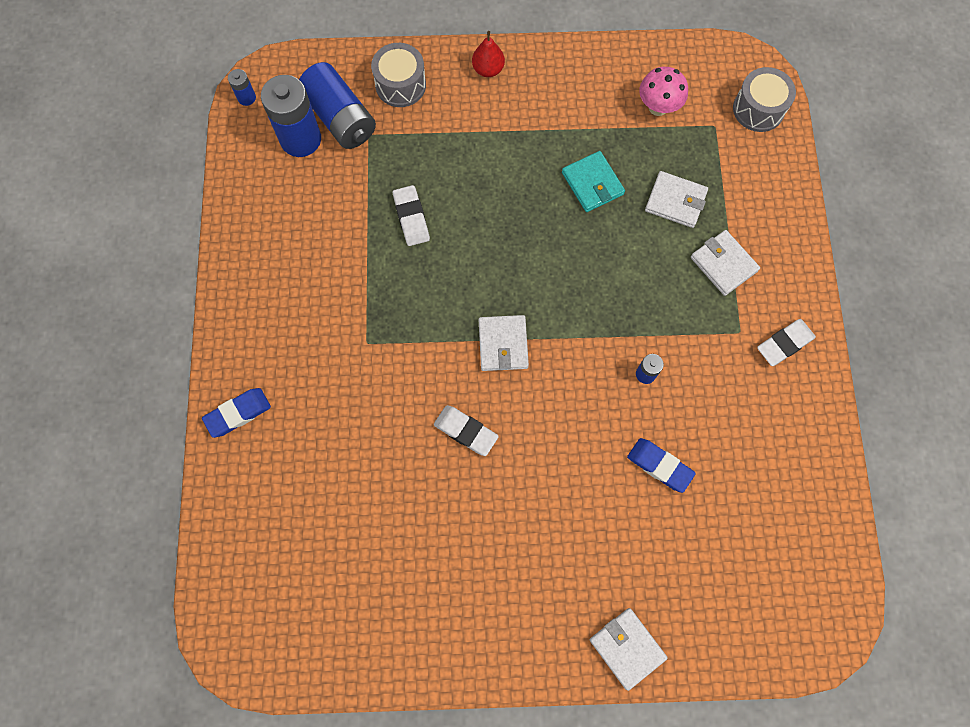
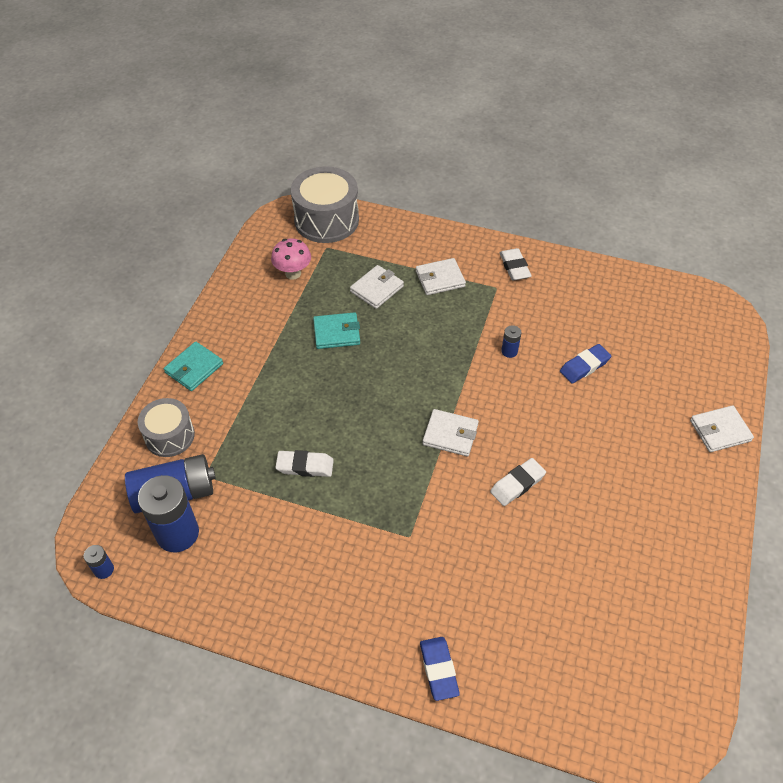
camera: 70 degrees left, 20 degrees down
red pear [472,31,505,77] -> turquoise wallet [164,341,223,391]
grey drum [733,67,796,132] -> grey drum [291,166,359,243], size x1.60

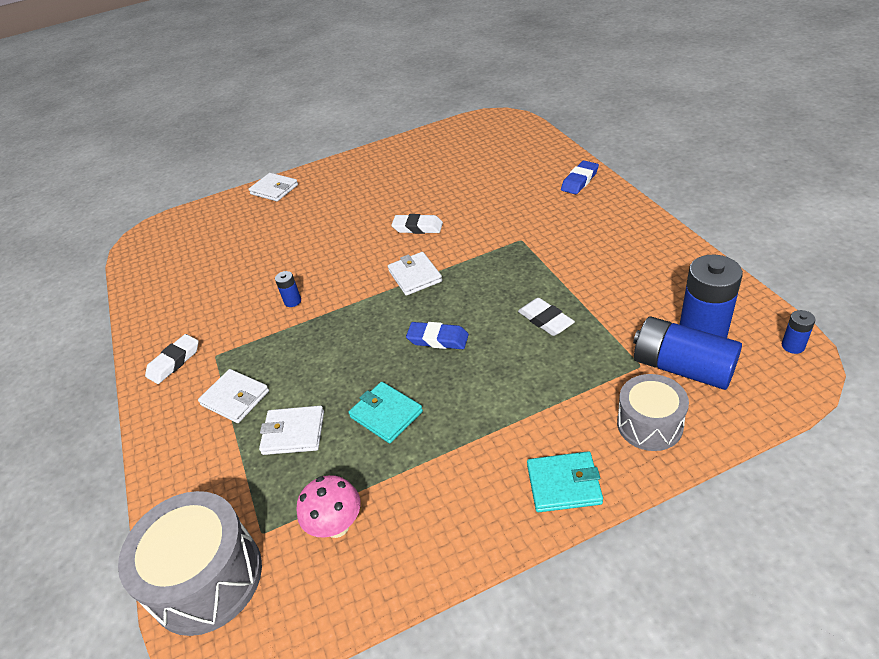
camera: 125 degrees left, 10 degrees down
blue eraser [560,344,611,384] -> blue eraser moved to [406,322,469,349]

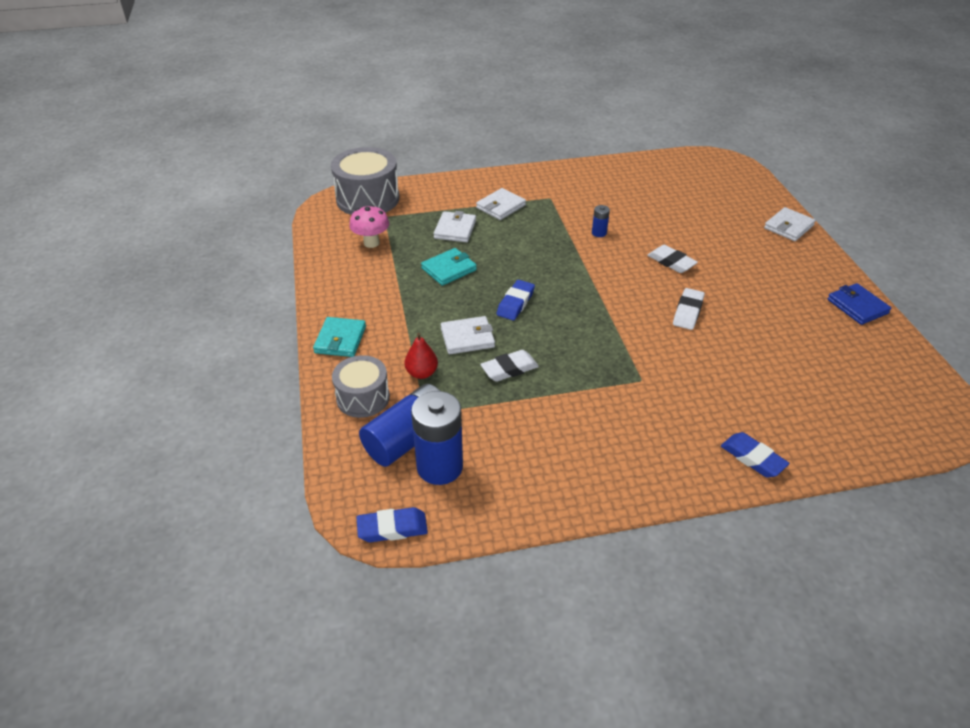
camera: 95 degrees right, 0 degrees up
white eraser [145,334,199,384] -> white eraser moved to [647,245,698,273]
white wallet [388,252,442,296] -> white wallet moved to [441,316,495,354]
blue battery [782,310,816,354] -> blue eraser [356,507,428,542]
none -> red pear [405,333,438,379]
none -> blue wallet [828,283,891,325]

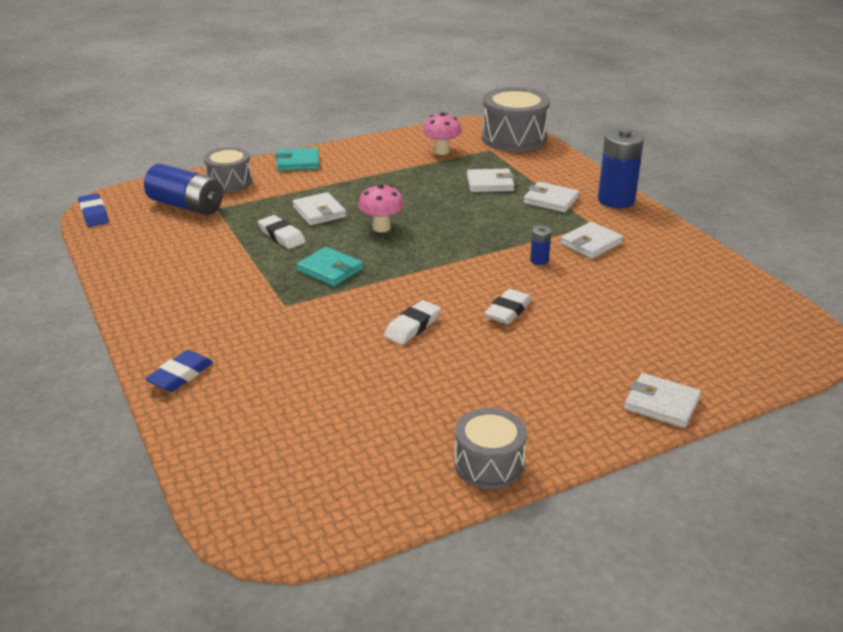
camera: 75 degrees right, 10 degrees down
red pear [405,333,438,379] -> none
blue battery [411,391,463,485] -> blue battery moved to [598,128,644,208]
turquoise wallet [421,248,477,286] -> turquoise wallet moved to [297,247,363,286]
blue eraser [497,280,535,320] -> pink mushroom [359,184,404,232]
white eraser [673,288,705,330] -> white eraser turned 60 degrees counterclockwise [384,300,441,345]
blue wallet [828,283,891,325] -> grey drum [454,408,527,489]
none -> white wallet [560,222,623,259]

